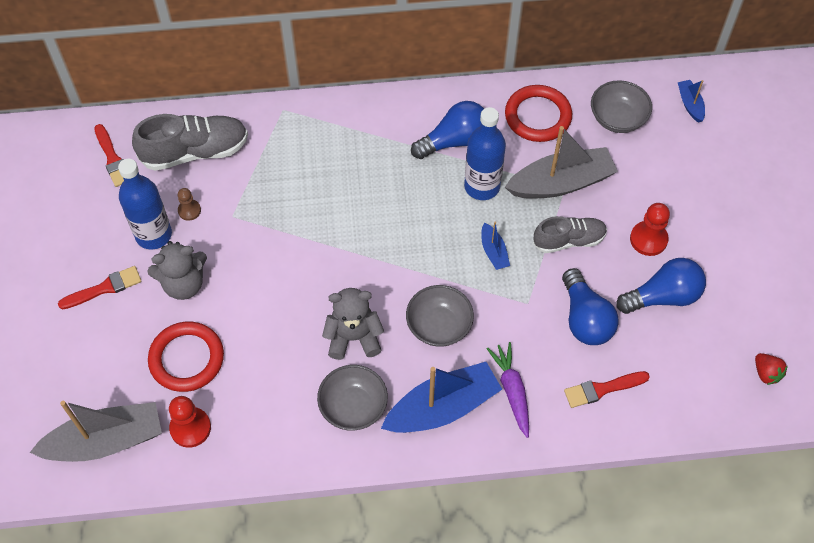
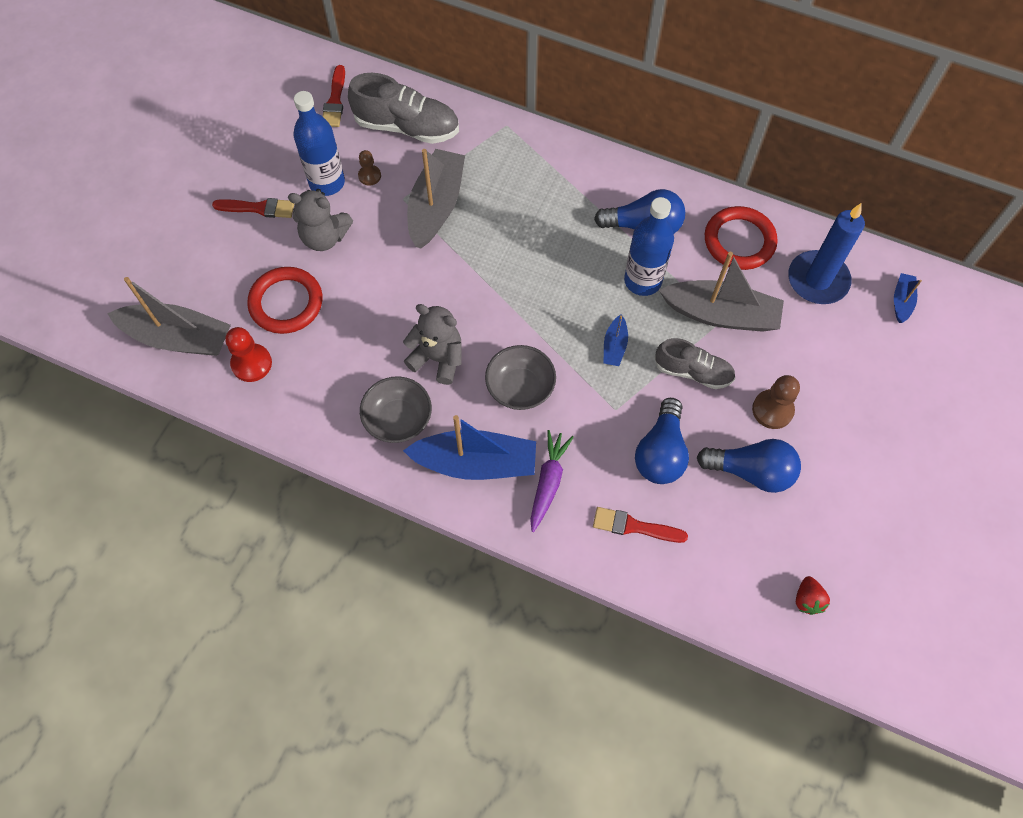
camera: 30 degrees right, 5 degrees up
grey bowl [591,80,652,133] -> blue candle [788,203,865,304]
red pawn [630,203,670,256] -> brown pawn [752,375,800,429]
none -> grey boat [407,149,465,249]

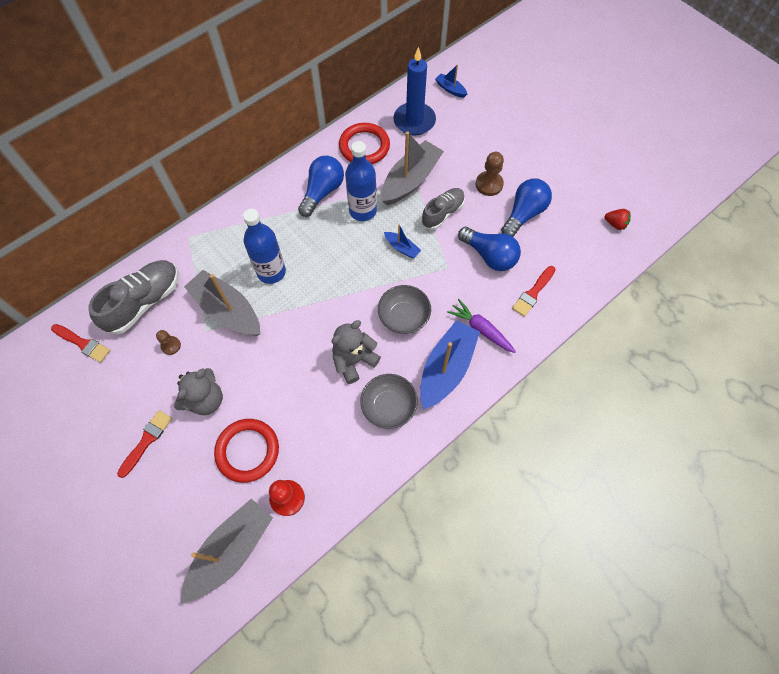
camera: 65 degrees left, 0 degrees up
blue bottle [294,91,345,196] -> blue bottle moved to [243,209,286,284]

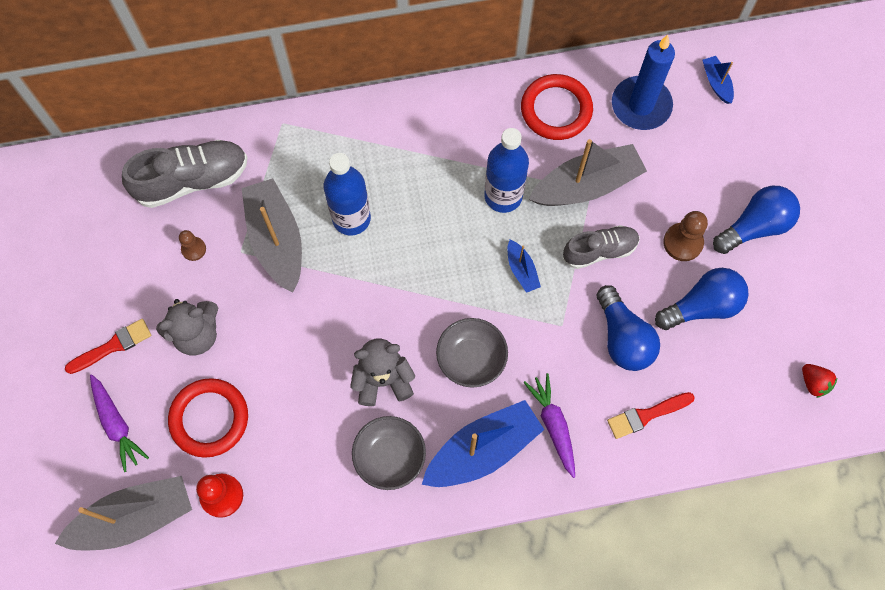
camera: 30 degrees right, 5 degrees up
red brush [51,324,110,363] -> none
blue light bulb [298,156,344,217] -> blue light bulb moved to [713,186,800,254]
none -> purple carrot [90,374,149,472]

